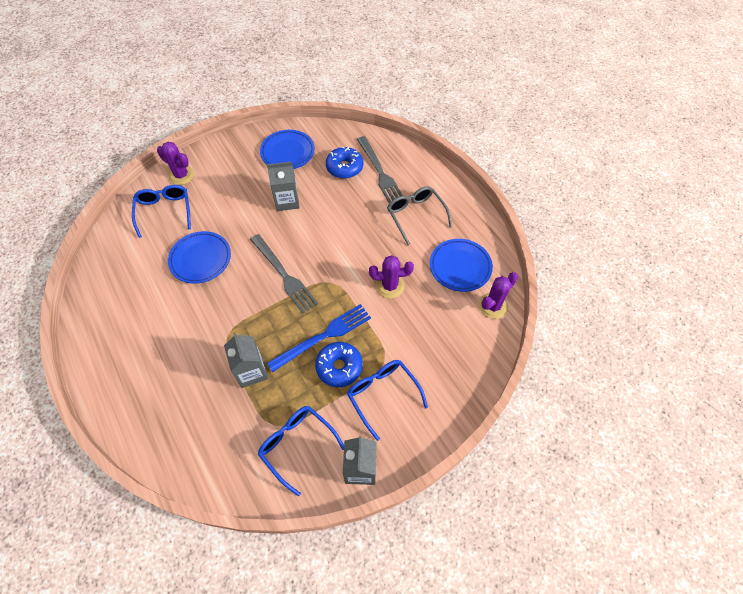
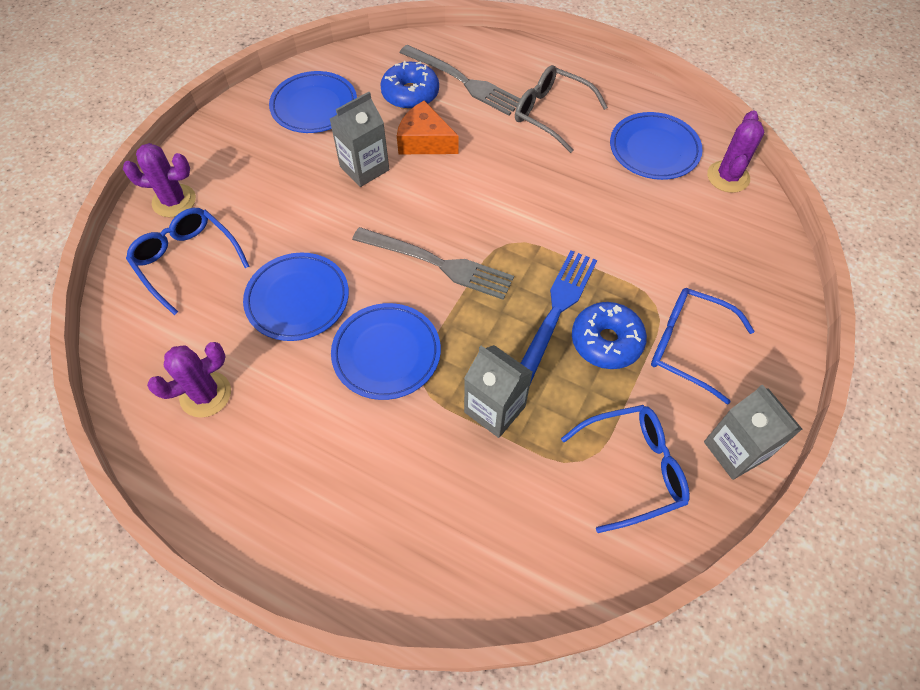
camera: 30 degrees left, 0 degrees up
blue glasses [258,406,344,496] -> blue glasses turned 150 degrees clockwise [561,405,690,533]
purple cactus [369,255,414,298] -> purple cactus moved to [147,342,231,418]
none -> blue plate [331,303,441,400]
none -> orange cheese [397,100,458,154]

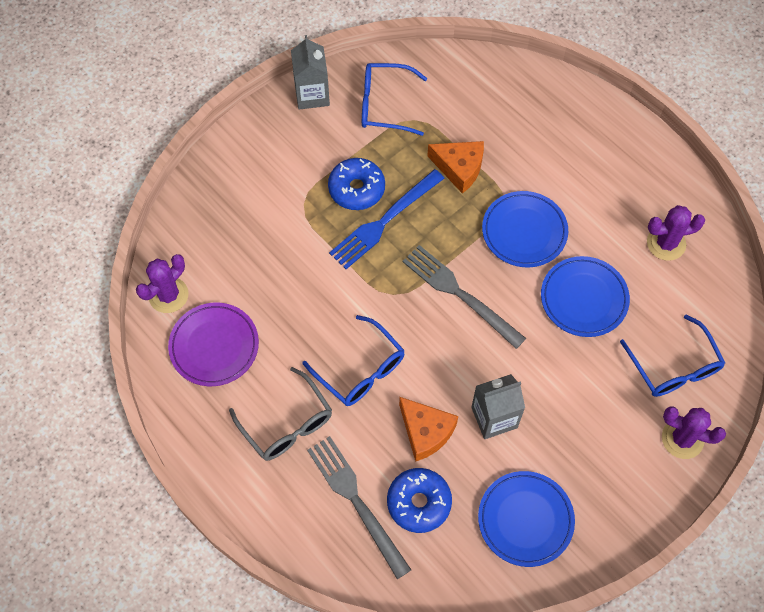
camera: 160 degrees left, 5 degrees up
grey carton [464,345,533,438] -> orange cheese [427,141,484,194]
blue plate [610,112,703,180] -> purple plate [168,303,259,386]
blue glasses [651,288,754,405] -> blue glasses moved to [302,315,405,406]

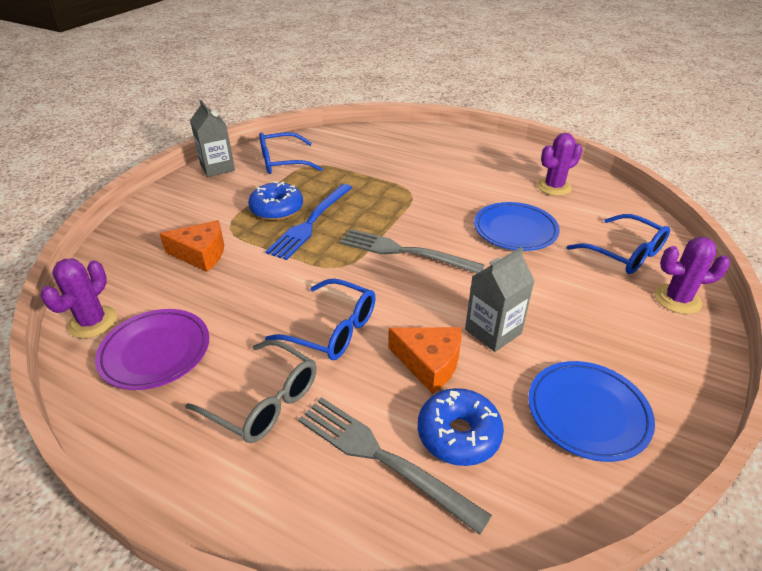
camera: 20 degrees left, 25 degrees down
orange cheese [427,141,484,194] -> orange cheese moved to [159,220,224,272]
blue plate [482,191,568,267] -> none

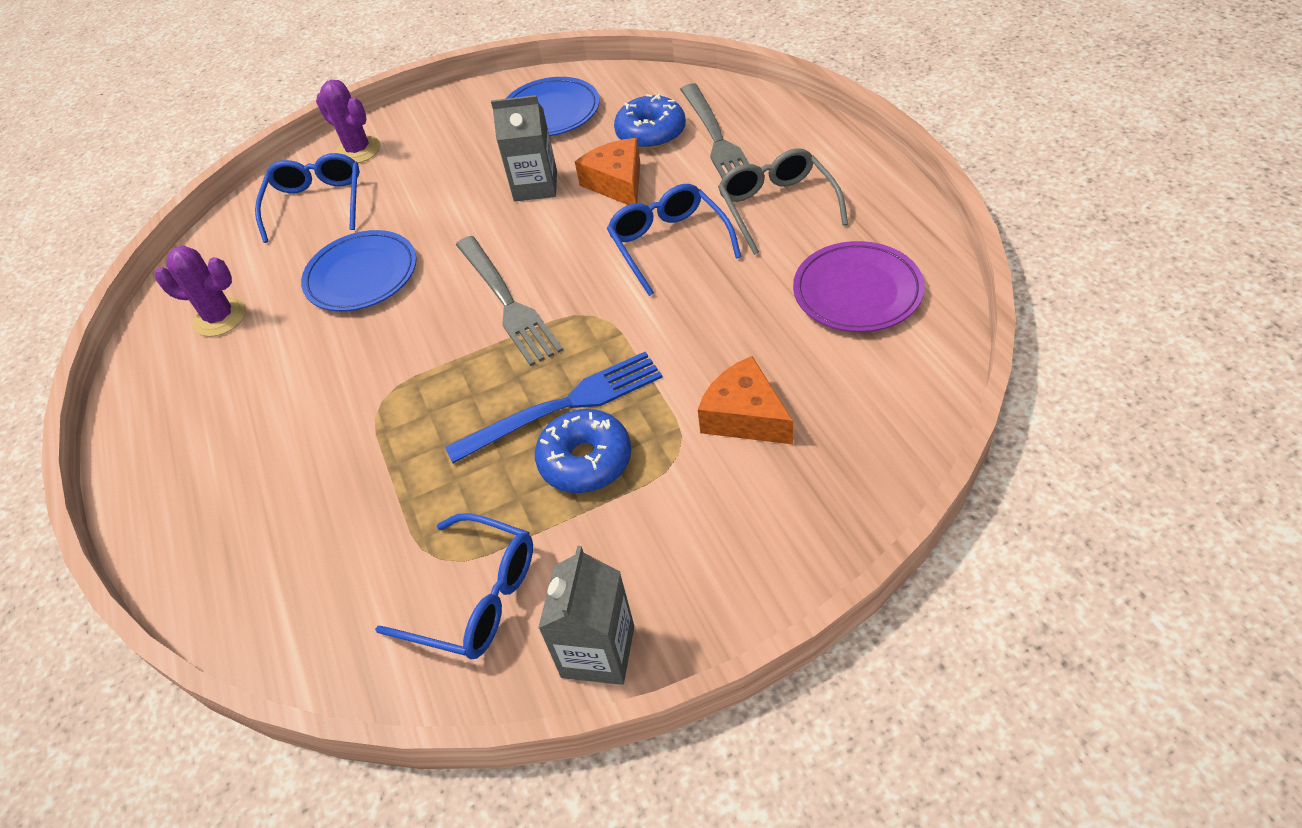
camera: 135 degrees left, 10 degrees up
purple cactus [41,258,117,338] -> none

